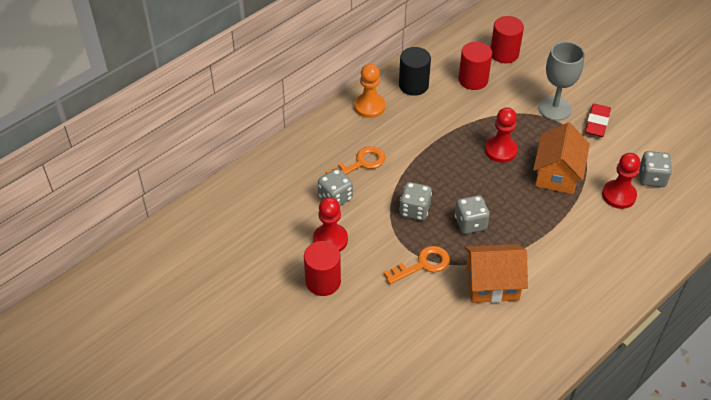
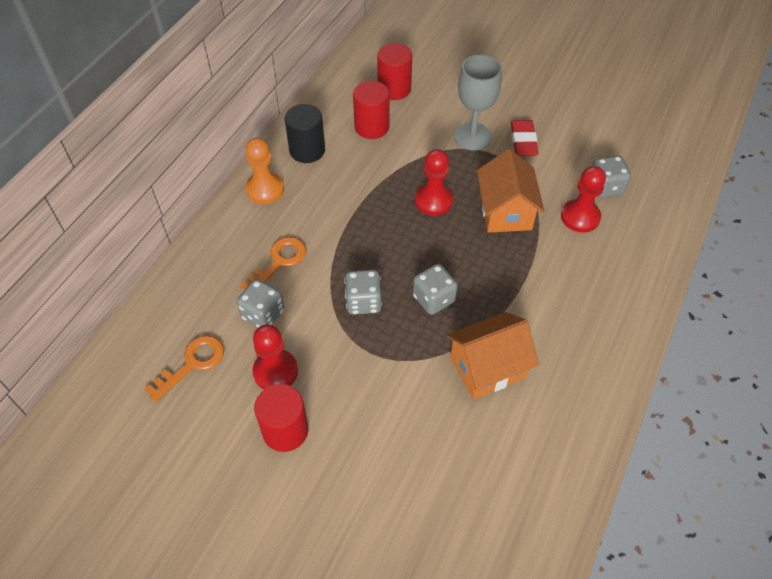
camera: 20 degrees left, 5 degrees up
orange key [383,246,450,284] -> orange key moved to [145,335,224,402]

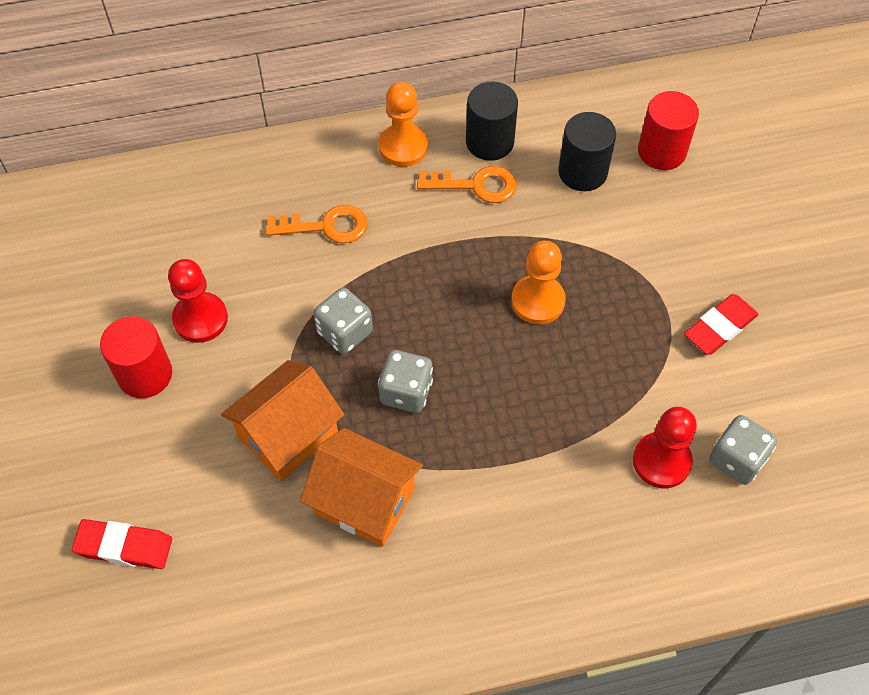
camera: 50 degrees right, 5 degrees up
orange key [145,335,224,402] -> orange key moved to [417,166,517,203]
grey dice [237,279,284,327] -> none
red cylinder [353,81,390,139] -> black cylinder [558,112,616,191]
red pawn [415,149,453,216] -> orange pawn [511,241,566,324]
grey goblet [454,55,502,150] -> none
orange house [477,149,545,233] -> orange house moved to [221,360,344,481]
none -> red eraser [72,519,172,569]

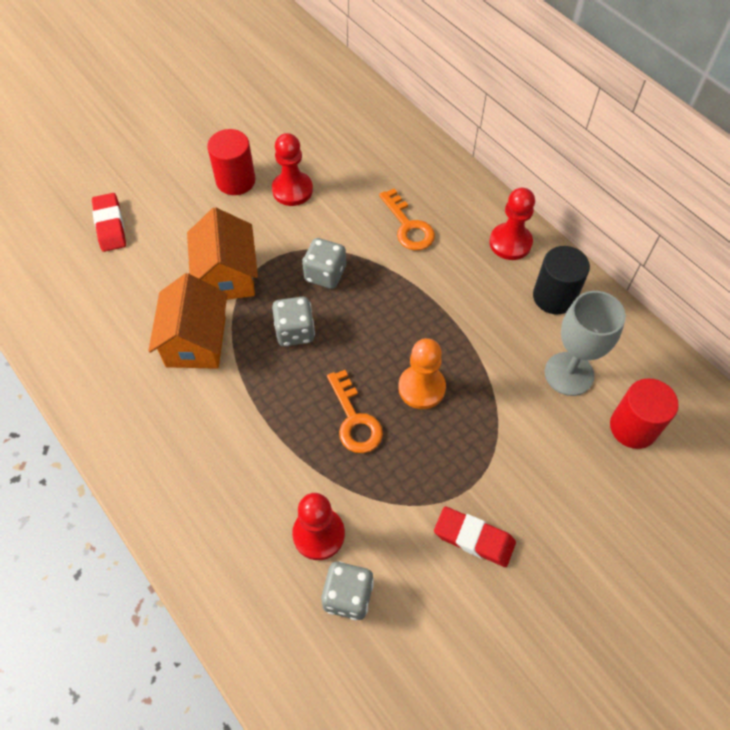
camera: 65 degrees right, 0 degrees up
orange house [221,360,344,481] -> orange house turned 60 degrees clockwise [187,207,258,300]
orange pawn [378,82,428,167] -> red pawn [489,188,535,260]
orange key [417,166,517,203] -> orange key moved to [327,370,383,453]
black cylinder [558,112,616,191] -> grey goblet [545,291,626,396]

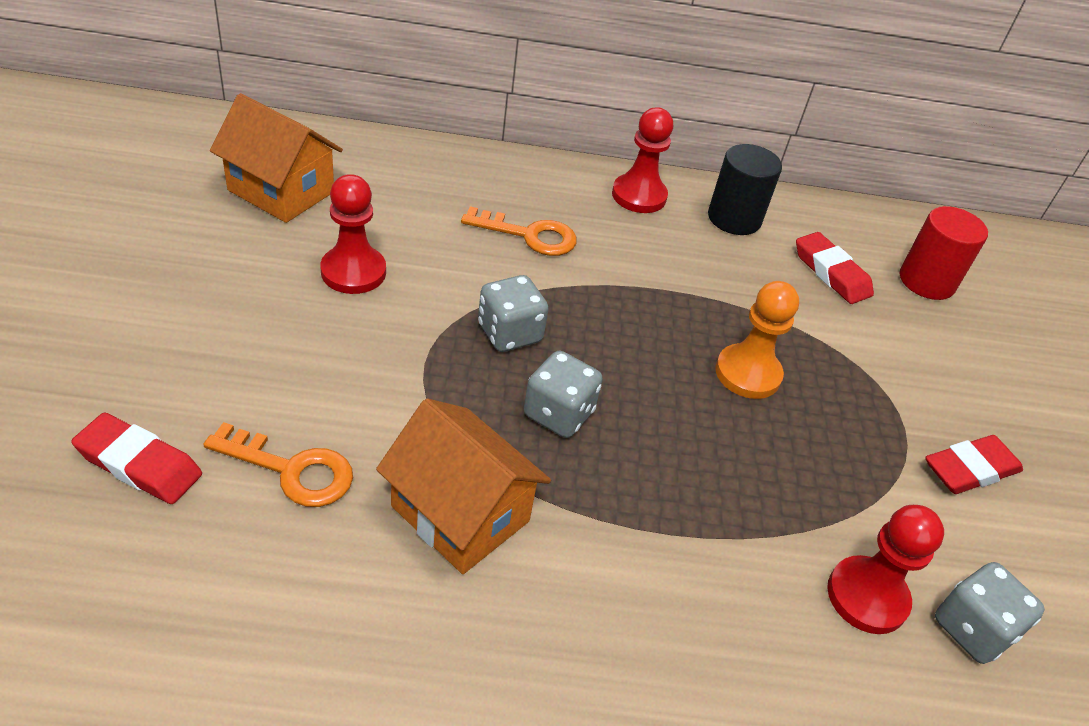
camera: 55 degrees left, 15 degrees down
orange house [187,207,258,300] -> orange house moved to [210,93,343,223]
red cylinder [207,129,256,195] -> none
orange key [327,370,383,453] -> orange key moved to [203,422,353,507]
grey goblet [545,291,626,396] -> red eraser [796,232,874,304]

